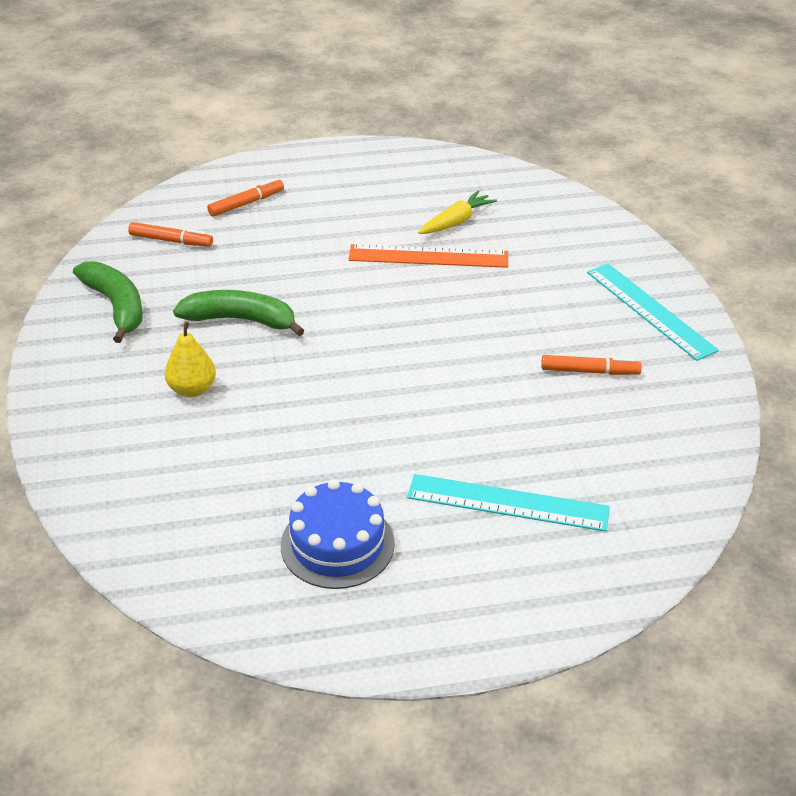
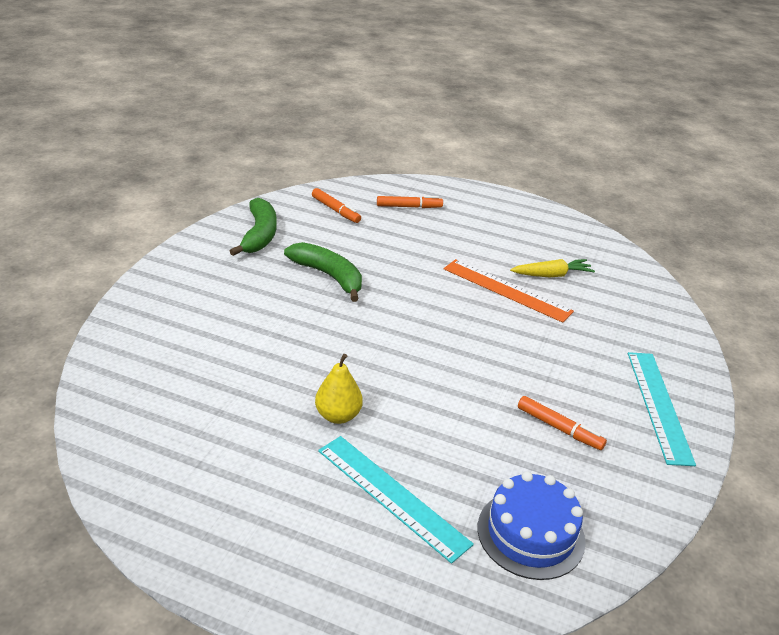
camera: 30 degrees right, 5 degrees down
yellow pear [165,321,216,397] -> yellow pear moved to [315,354,363,424]
blue cake [281,479,395,589] -> blue cake moved to [478,471,586,580]

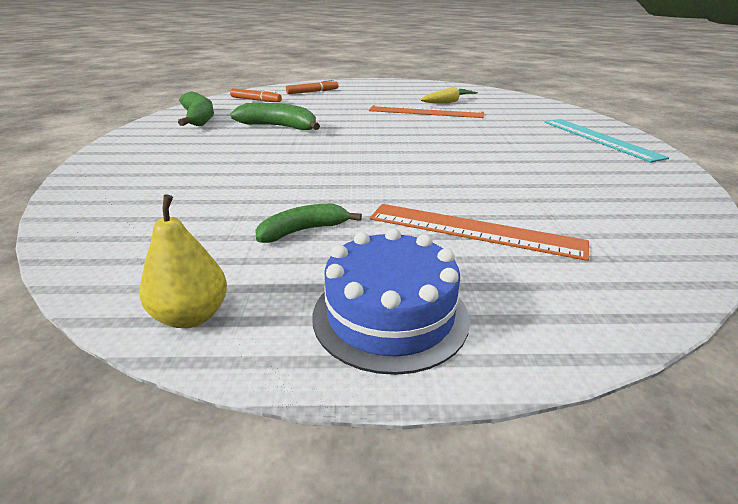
camera: 20 degrees left, 5 degrees down
yellow pear [315,354,363,424] -> yellow pear moved to [140,194,227,328]
turquoise ruler [318,436,474,564] -> orange ruler [370,204,589,261]
blue cake [478,471,586,580] -> blue cake moved to [312,228,470,375]
orange marker [518,396,607,450] -> none
none -> green banana [255,204,362,243]

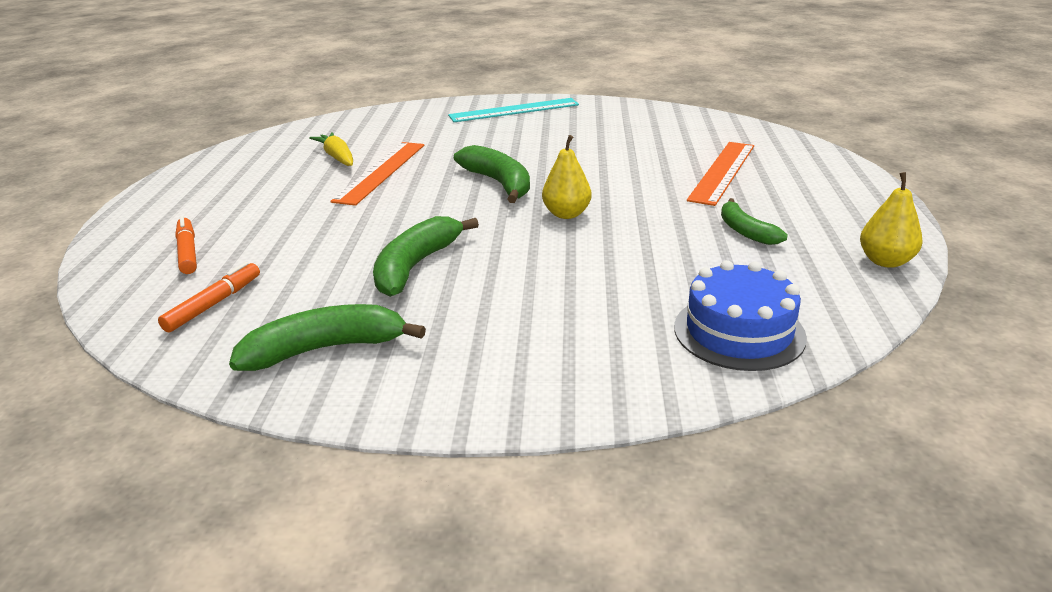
camera: 85 degrees left, 0 degrees up
blue cake [312,228,470,375] -> blue cake moved to [674,260,807,371]
none -> green banana [454,145,530,203]
none -> yellow pear [542,135,592,219]

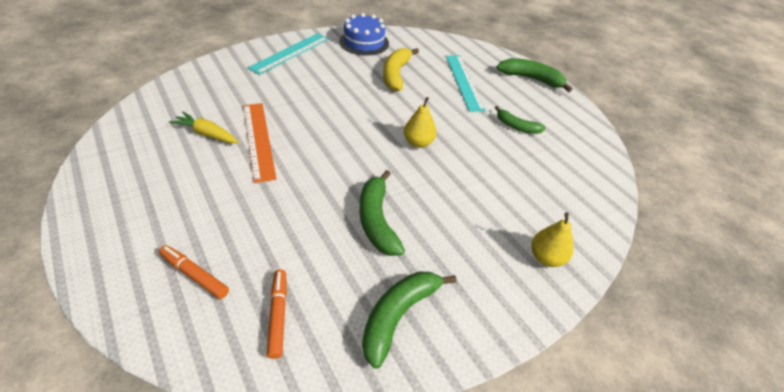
camera: 40 degrees left, 15 degrees up
green banana [454,145,530,203] -> green banana moved to [496,58,572,92]
blue cake [674,260,807,371] -> blue cake moved to [339,13,389,56]
orange ruler [687,142,754,206] -> turquoise ruler [446,56,486,112]
yellow pear [860,172,923,268] -> yellow pear moved to [531,212,574,267]
none -> yellow banana [383,48,419,91]

